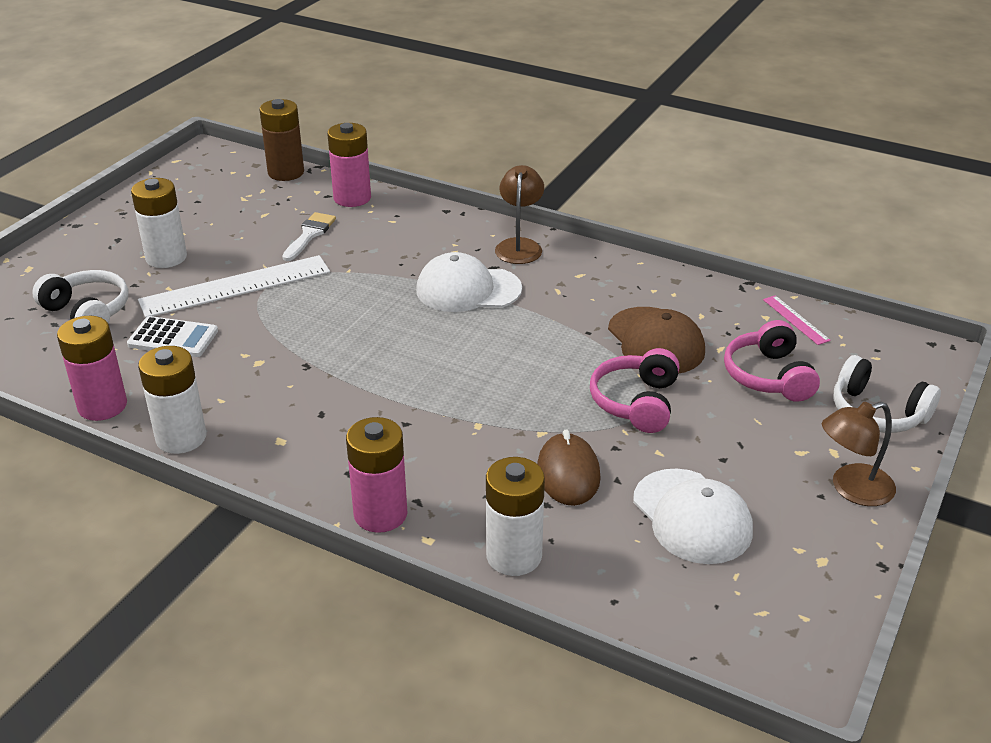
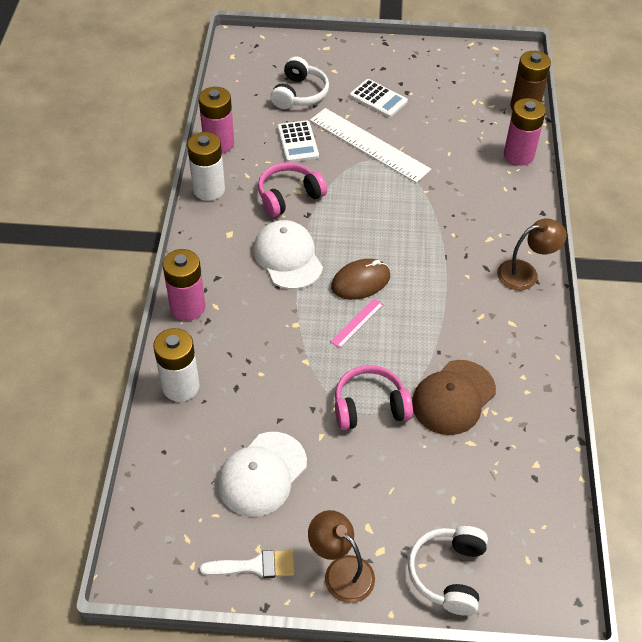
camera: 65 degrees right, 15 degrees up
white battery [131,178,187,268] -> white calculator [350,79,408,117]
white brush [282,212,336,261] -> white brush moved to [200,550,295,578]
white cap [416,252,522,312] -> white cap moved to [253,220,323,289]
brown mouse [537,429,601,506] -> brown mouse moved to [331,259,390,300]
pink headphones [724,320,820,402] -> pink headphones moved to [258,162,327,217]
pink ruler [763,295,831,345] -> pink ruler moved to [330,298,384,348]

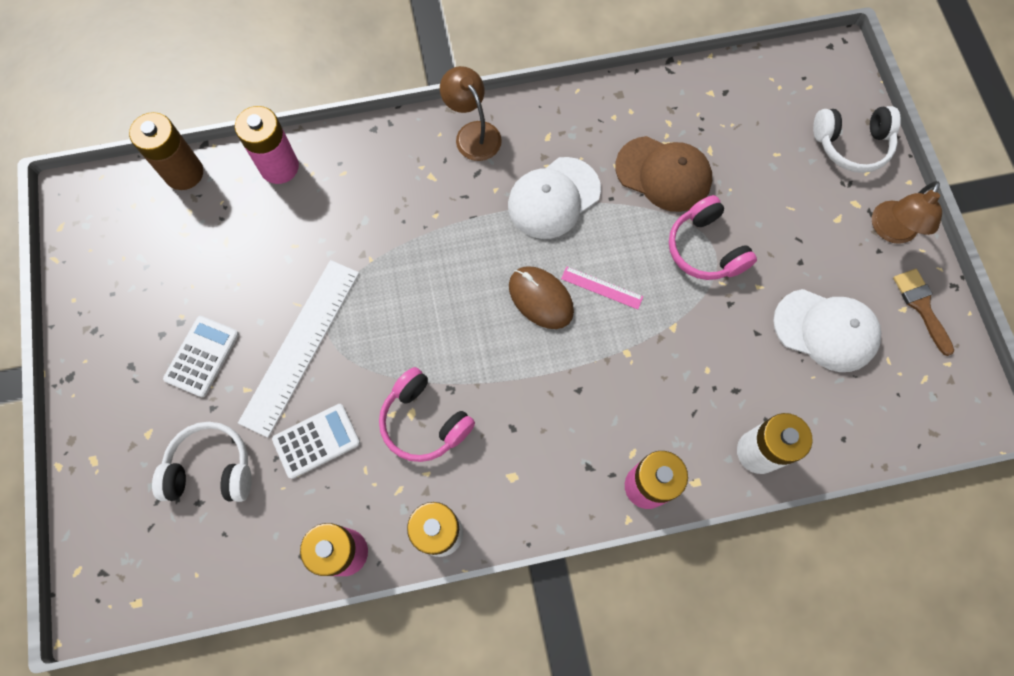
camera: 105 degrees left, 20 degrees up
white brush [200,550,295,578] -> brown brush [893,269,954,356]
white cap [253,220,323,289] -> white cap moved to [508,157,601,239]

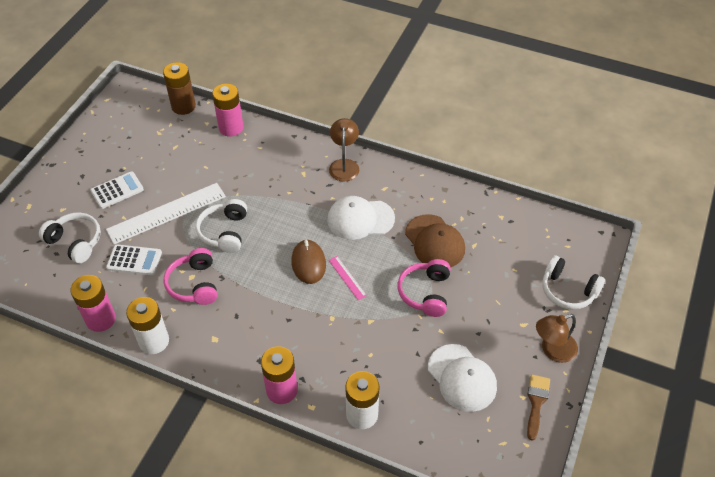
camera: 35 degrees right, 20 degrees down
none -> white headphones [196,199,247,253]

